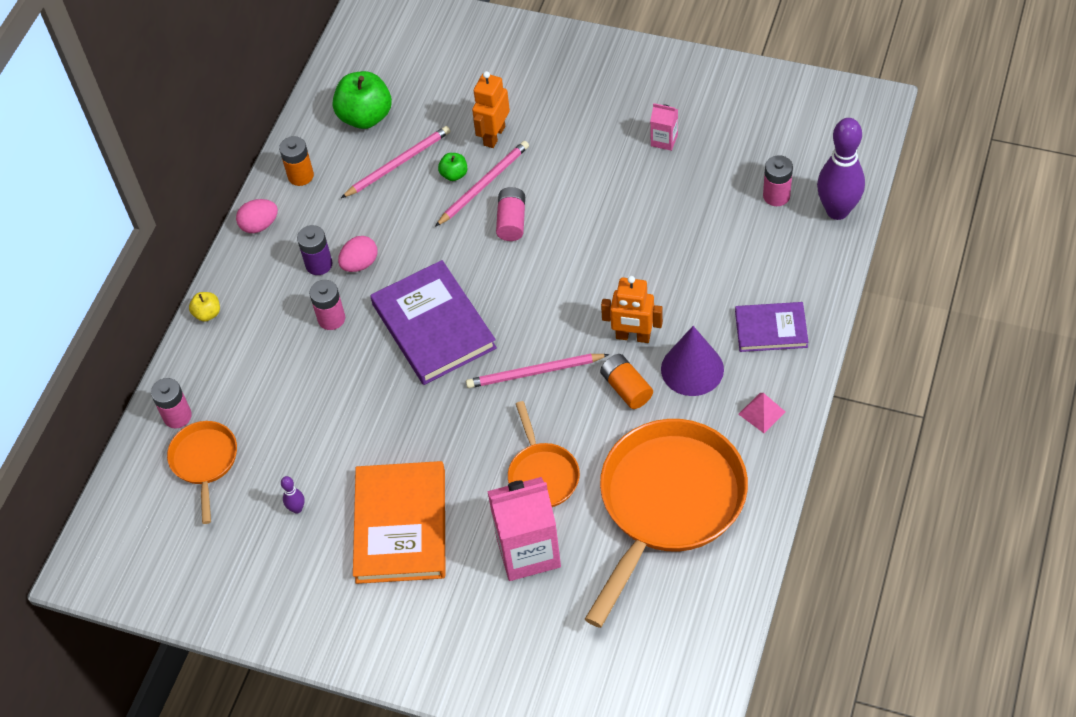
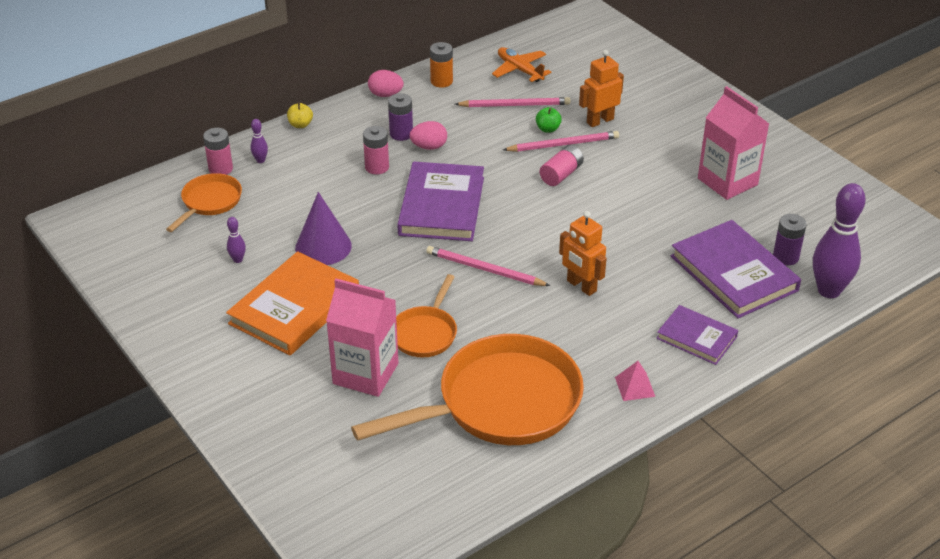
camera: 30 degrees right, 15 degrees down
green apple [333,71,392,129] -> orange plane [492,47,552,82]
orange battery [600,354,653,409] -> none
pink carton [650,103,678,151] -> pink carton [698,86,769,200], size x2.11
purple cone [661,326,724,396] -> purple cone moved to [295,192,352,265]
pink battery [763,155,793,206] -> purple battery [773,214,807,265]
none -> purple bowling pin [250,119,268,163]
none -> purple book [671,220,801,319]

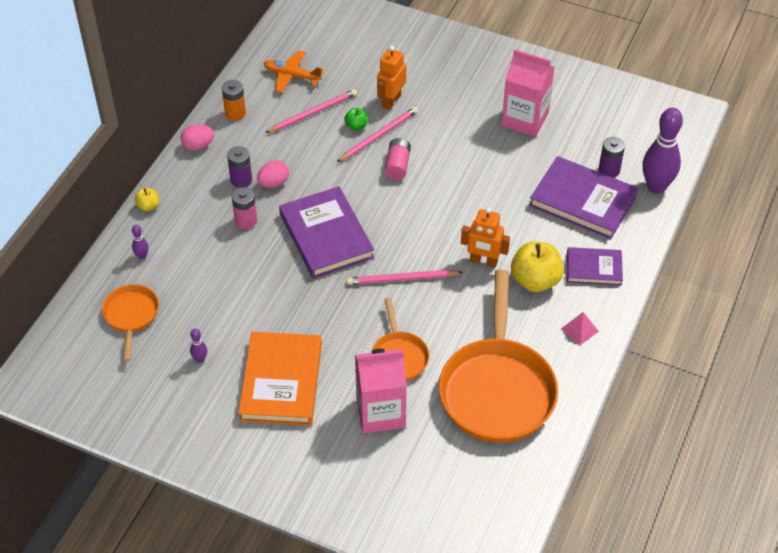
camera: 30 degrees left, 10 degrees up
pink battery [203,128,233,175] -> none
purple cone [295,192,352,265] -> none
orange pan [351,334,584,445] -> orange pan turned 150 degrees clockwise [439,270,558,443]
none -> yellow apple [511,241,564,292]

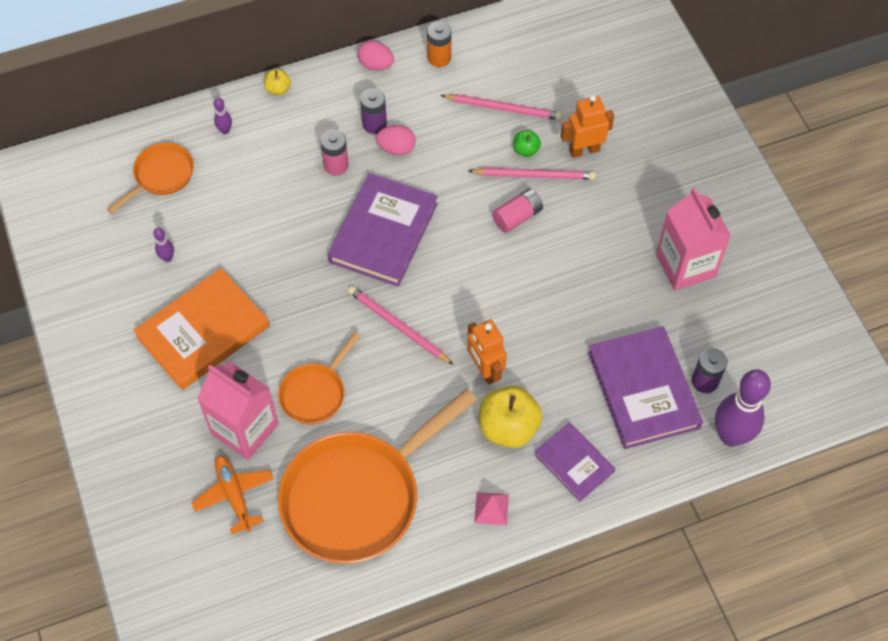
camera: 45 degrees right, 10 degrees up
orange plane [264,51,324,92] -> orange plane moved to [191,455,274,534]

